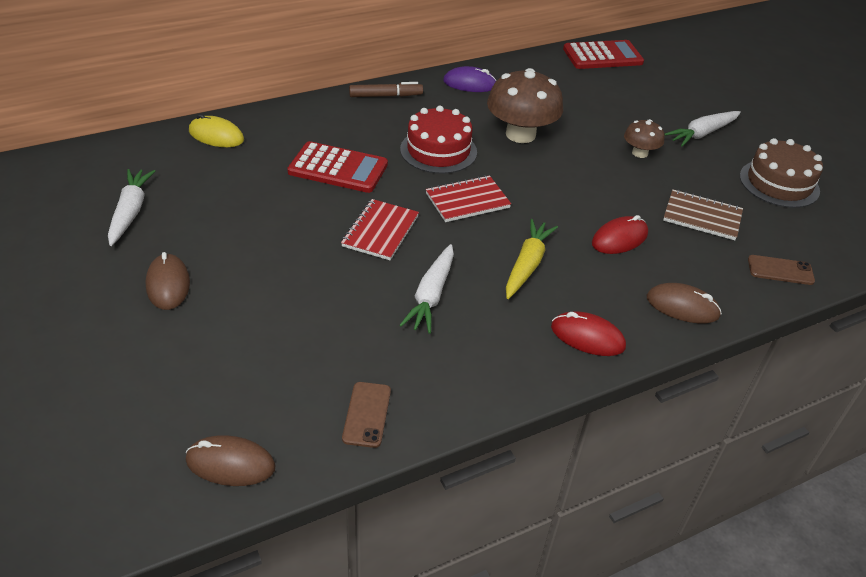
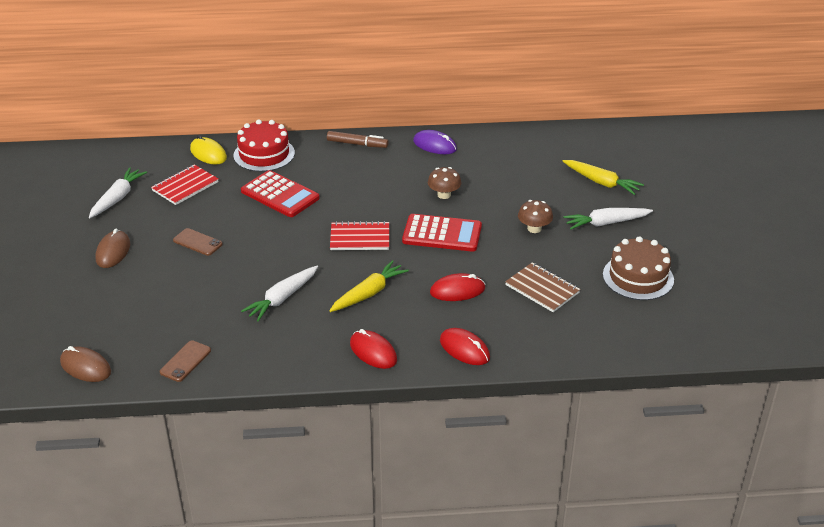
camera: 25 degrees right, 5 degrees down
red notebook [341,199,419,260] -> red notebook moved to [151,164,219,205]
red cake [400,106,477,174] -> red cake moved to [233,119,295,172]
brown mushroom [487,68,563,143] -> brown mushroom [428,167,461,199], size x0.52
red calculator [563,40,644,69] -> red calculator moved to [402,214,482,252]
brown mouse [647,283,722,323] -> red mouse [440,328,490,365]
brown phone [748,255,815,285] -> brown phone moved to [173,228,223,256]
none -> yellow carrot [562,160,644,195]

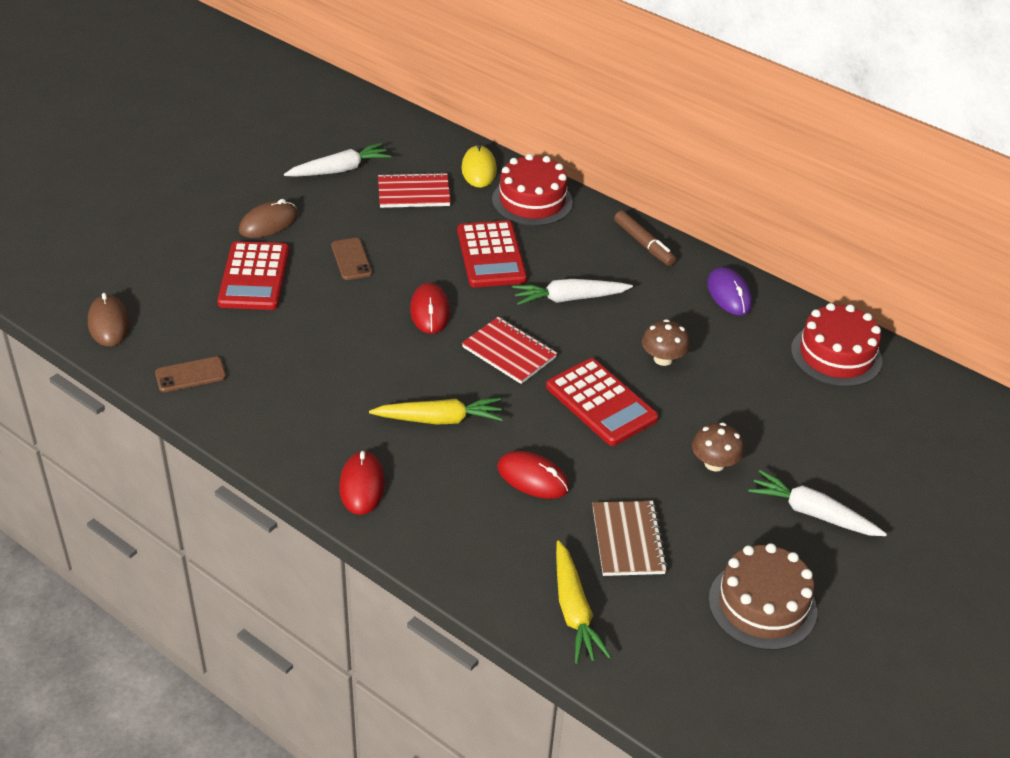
camera: 40 degrees right, 5 degrees up
white carrot [241,266,318,321] -> white carrot moved to [512,279,633,305]
red mouse [440,328,490,365] -> red mouse moved to [410,283,450,334]
yellow carrot [562,160,644,195] -> yellow carrot moved to [556,540,611,664]
none -> red calculator [217,241,289,310]
none -> red cake [791,303,882,387]

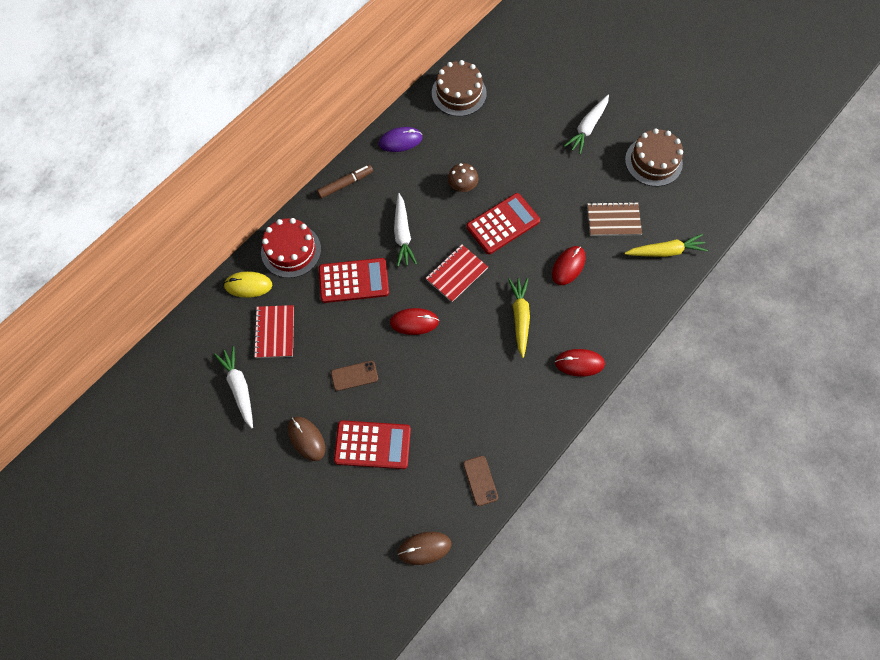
camera: 85 degrees left, 25 degrees up
brown mushroom [692,423,744,472] -> none
red cake [791,303,882,387] -> brown cake [432,60,487,116]

